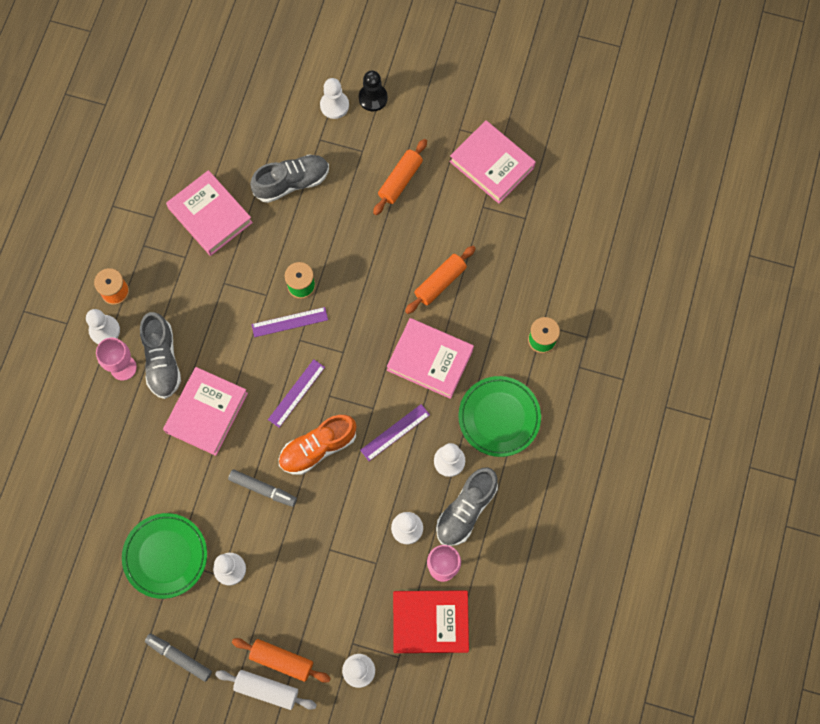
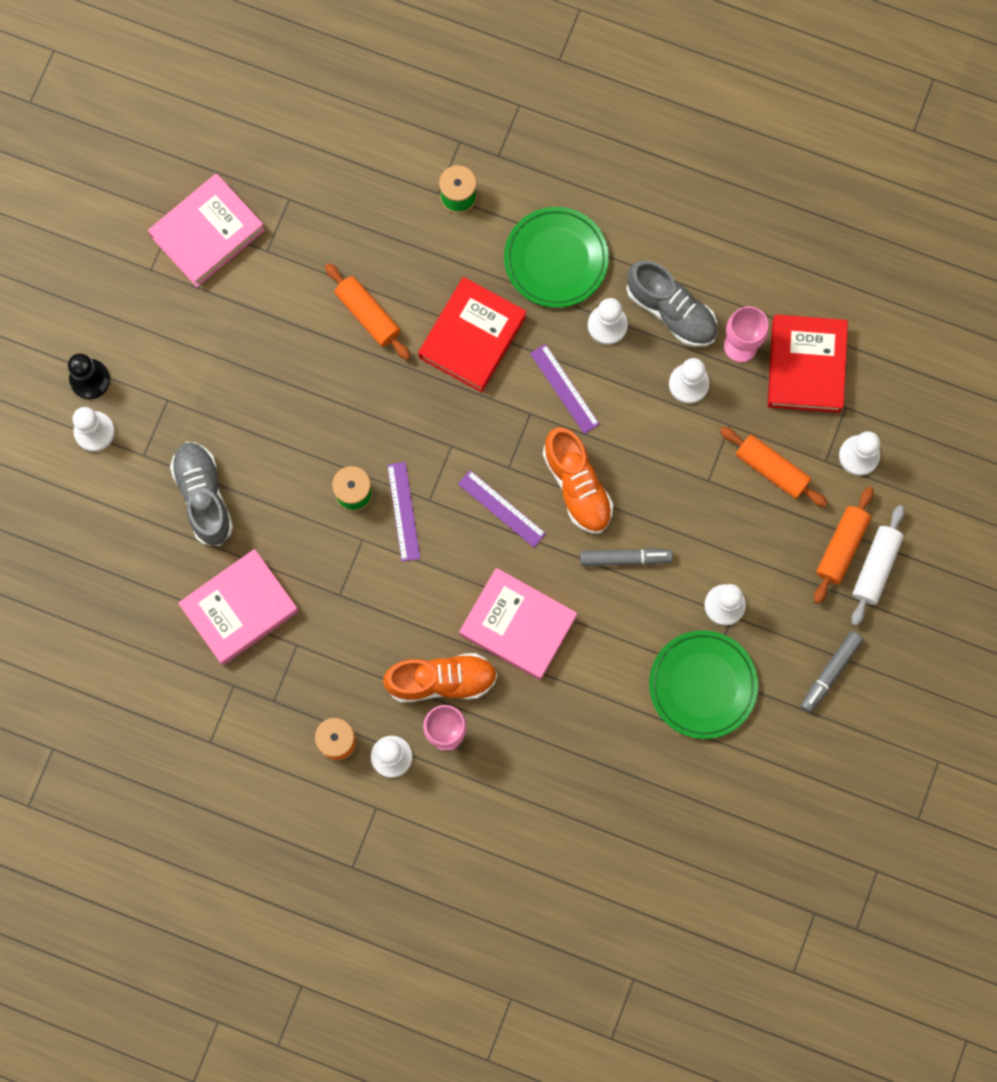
camera: 85 degrees left, 5 degrees up
grey shoe [140,312,181,399] -> orange shoe [383,653,498,703]
grey marker [228,470,297,507] -> grey marker turned 60 degrees clockwise [580,548,673,566]
orange rolling pin [373,139,427,215] -> orange rolling pin moved to [720,427,828,507]
pink book [387,318,474,399] -> red book [418,277,527,392]

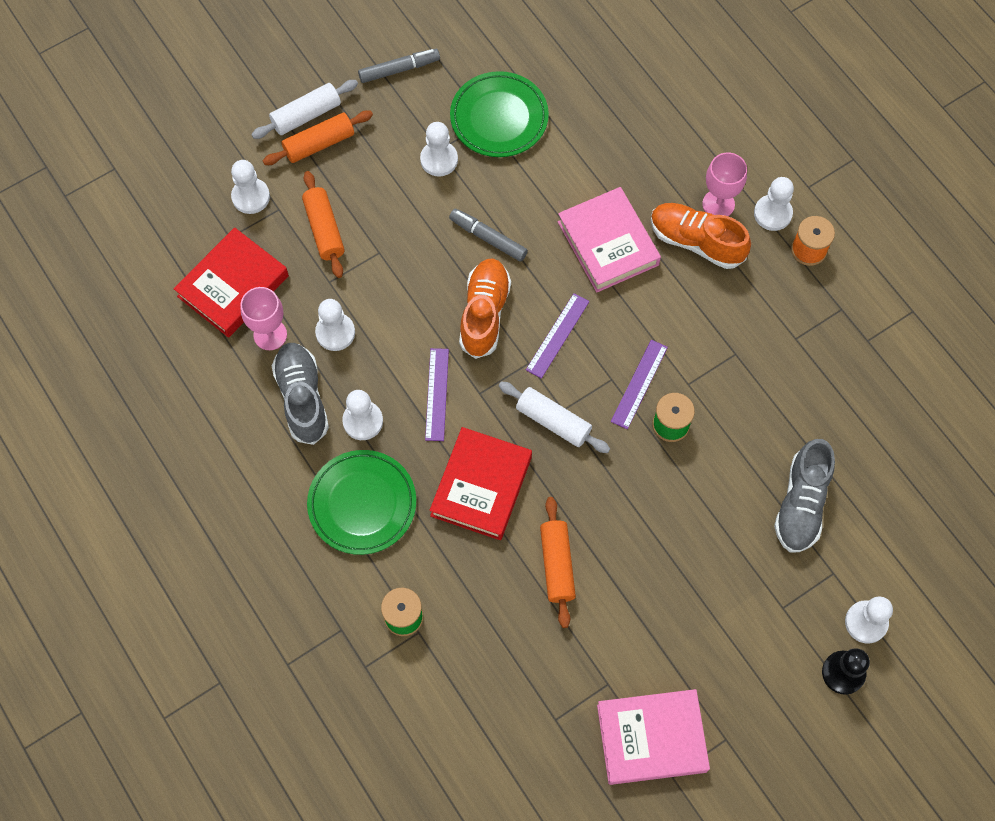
camera: 145 degrees left, 10 degrees down
pink book [178,549,299,665] -> none
red book [418,277,527,392] -> red book turned 45 degrees counterclockwise [430,427,532,540]
purple ruler [458,470,546,547] -> purple ruler turned 45 degrees clockwise [526,293,589,379]
none -> white rolling pin [499,381,610,453]

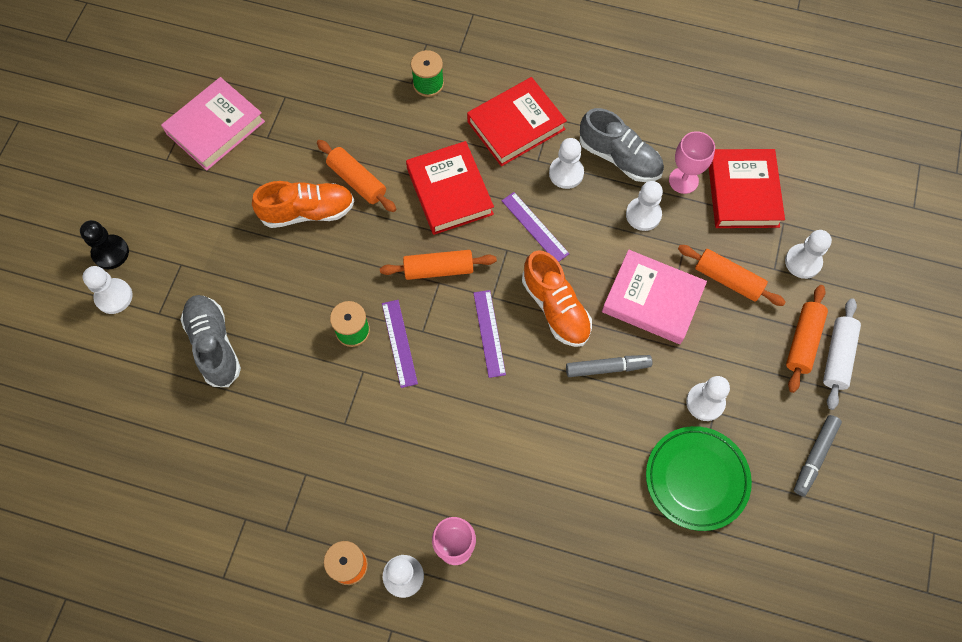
camera: 140 degrees right, 0 degrees up
green plate [307,450,416,555] -> red book [467,77,567,166]
white rolling pin [499,381,610,453] -> orange rolling pin [380,250,497,280]
pink book [558,187,661,292] -> pink book moved to [602,250,707,344]
orange shoe [651,203,751,269] -> orange shoe moved to [252,181,354,228]

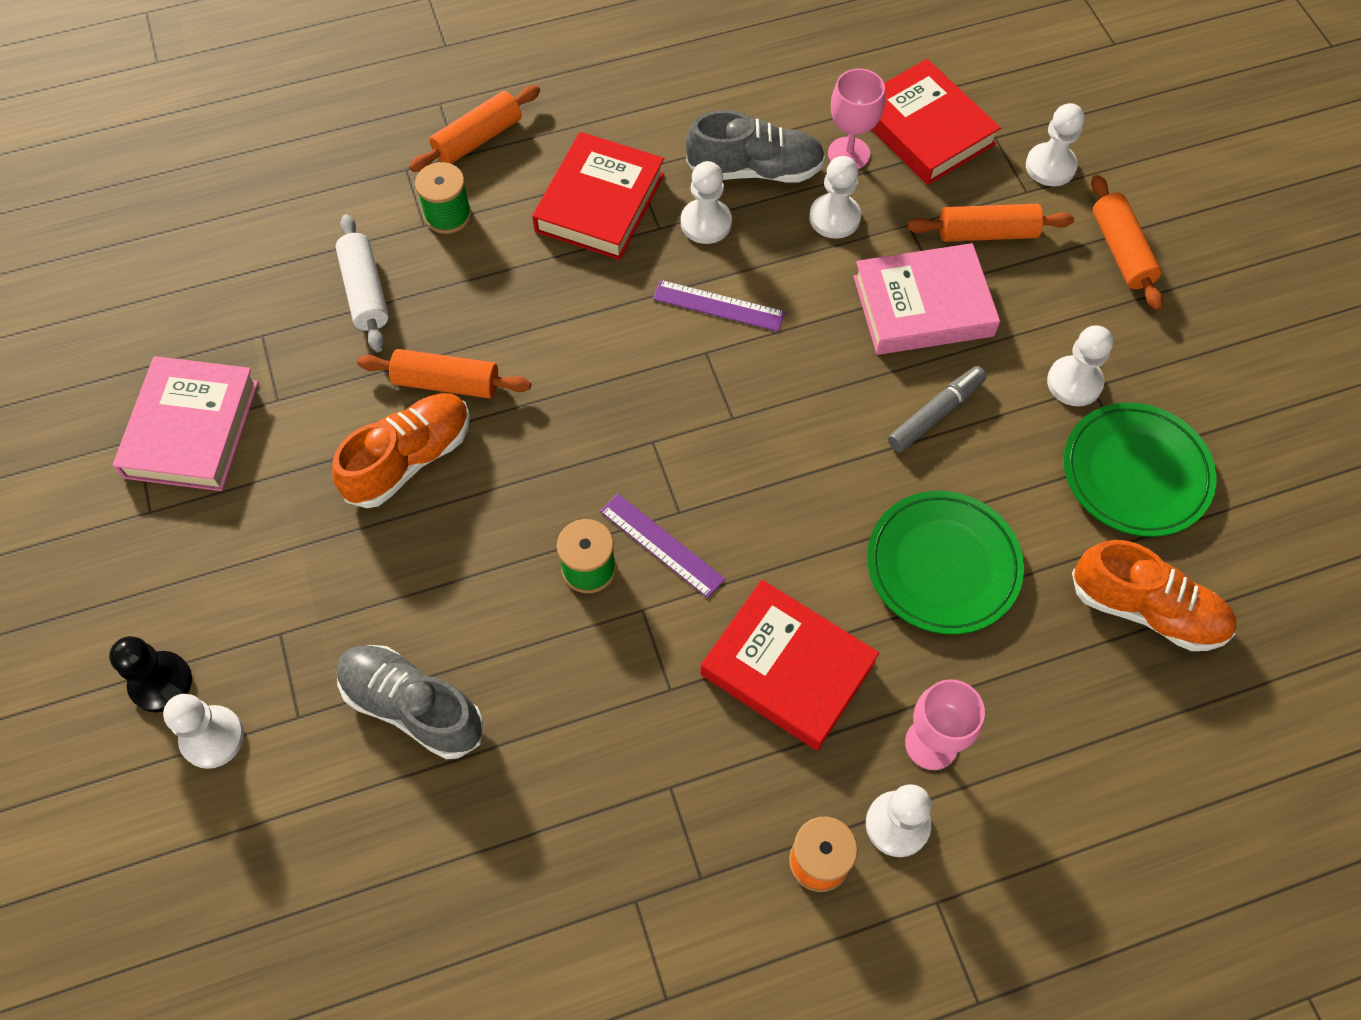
camera: 35 degrees left, 5 degrees down
orange rolling pin [380,250,497,280] -> orange rolling pin moved to [409,85,540,172]
red book [406,141,494,235] -> red book moved to [700,580,879,751]
purple ruler [473,290,506,378] -> none
orange shoe [522,250,592,347] -> orange shoe moved to [1072,540,1236,651]
grey marker [794,415,842,496] -> none
white rolling pin [823,298,861,410] -> white rolling pin moved to [335,214,389,352]
none -> green plate [867,491,1024,634]

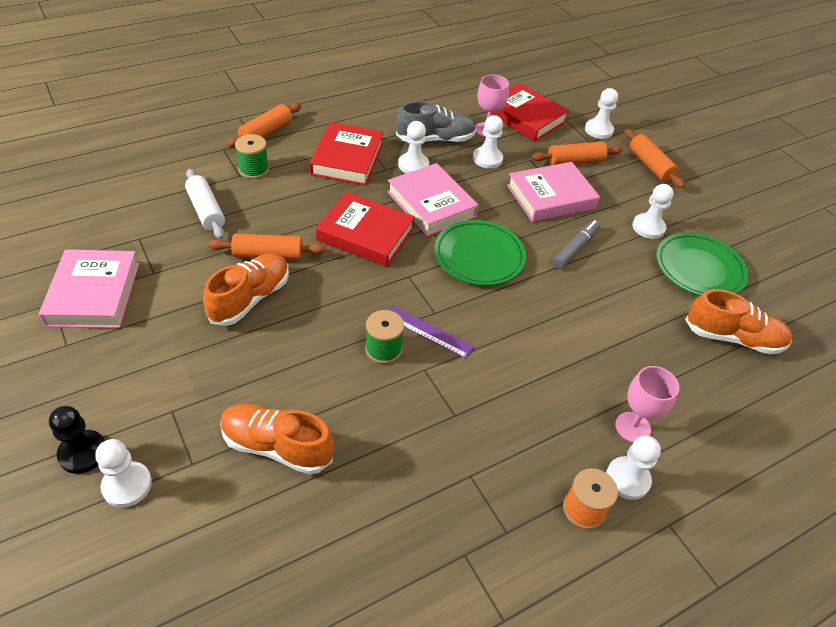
camera: 15 degrees left, 15 degrees down
grey shoe [337,645,483,759] -> orange shoe [220,404,334,475]
purple ruler [653,280,785,332] -> pink book [387,163,479,236]
red book [700,580,879,751] -> red book moved to [316,192,415,267]
green plate [867,491,1024,634] -> green plate moved to [434,220,526,286]

